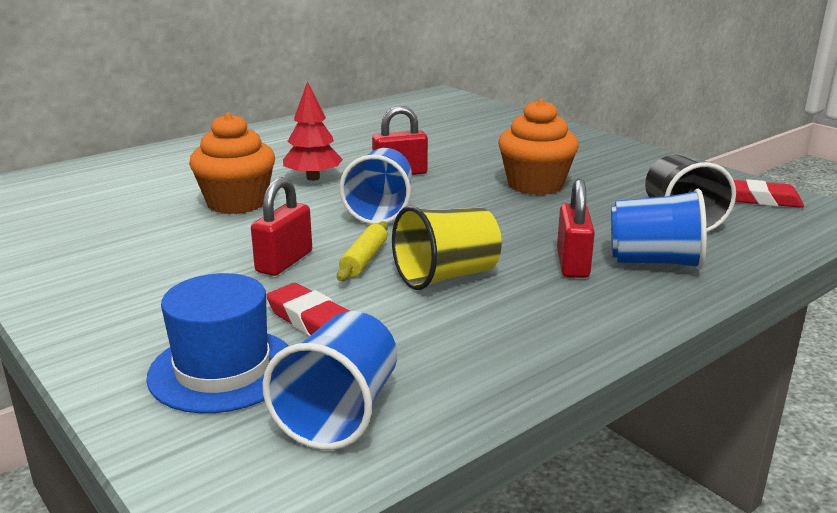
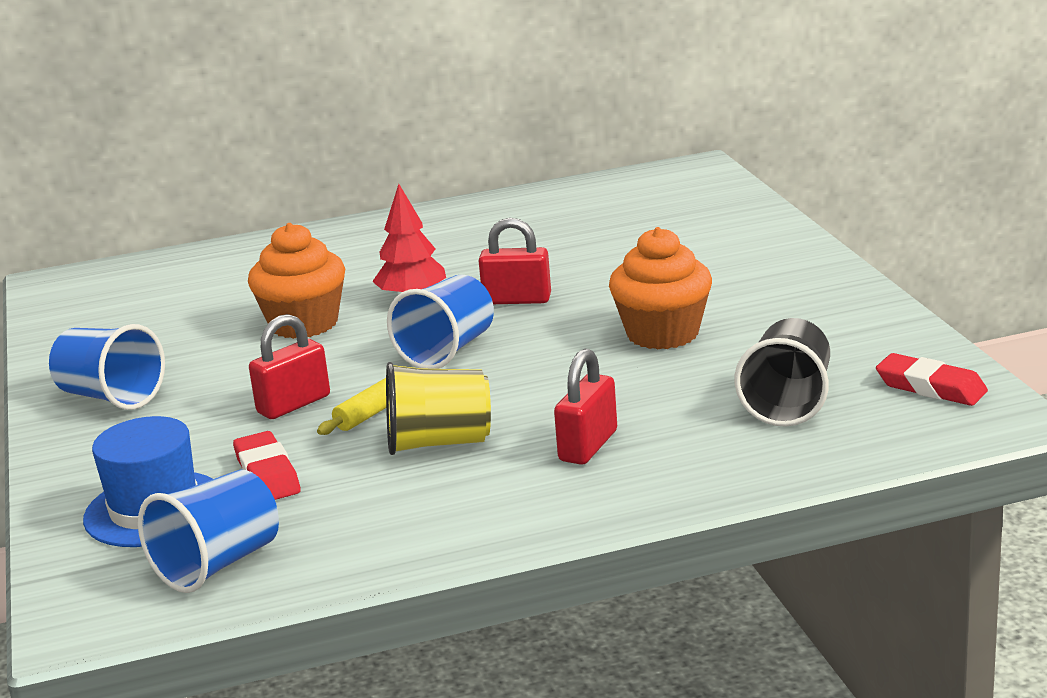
camera: 25 degrees right, 0 degrees up
blue cup [611,189,707,269] -> blue cup moved to [49,324,165,410]

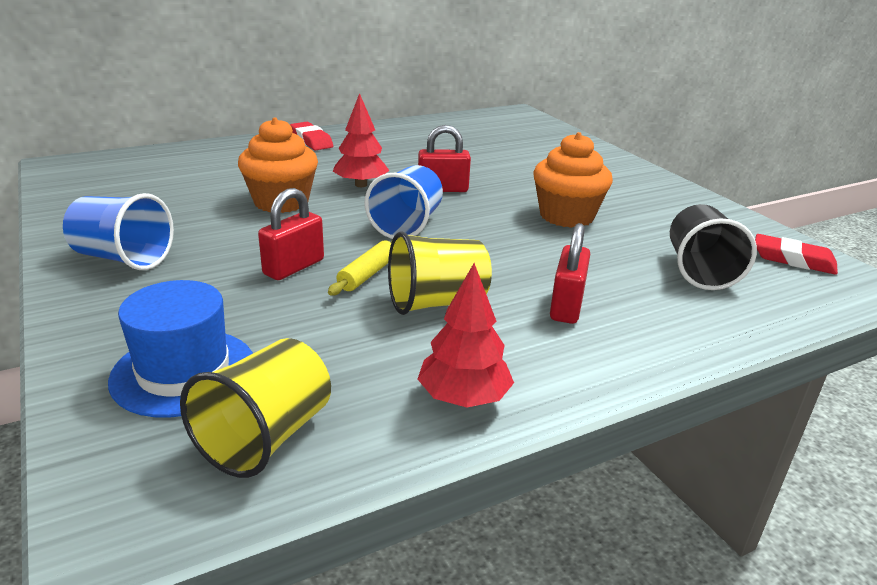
camera: 15 degrees left, 5 degrees up
blue cup [138,470,279,593] -> yellow cup [180,338,331,478]
red eraser [233,431,301,500] -> red eraser moved to [290,122,333,150]
none -> red tree [418,263,514,408]

